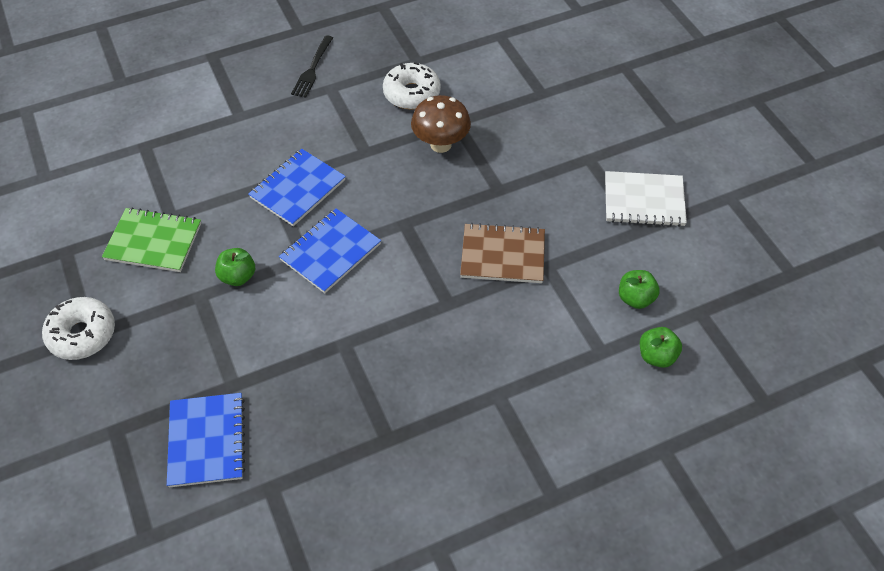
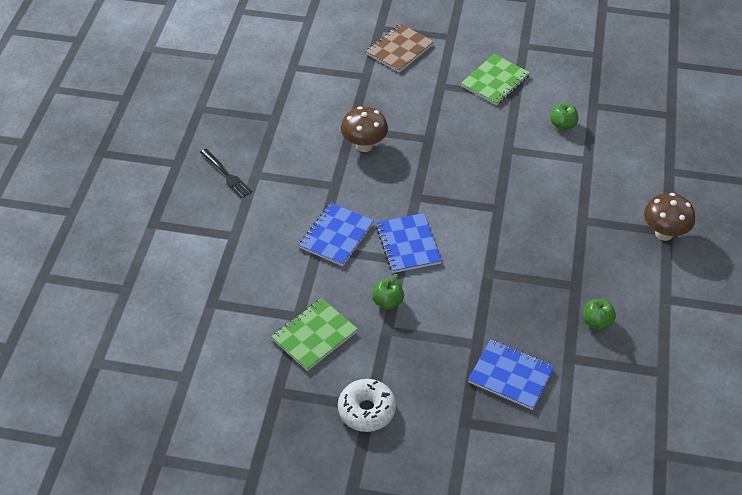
camera: 55 degrees left, 5 degrees down
blue notebook [248,149,346,226] -> blue notebook turned 45 degrees clockwise [299,203,374,266]
white donut [383,62,441,110] -> none
brown notebook [460,223,545,283] -> brown notebook moved to [366,23,434,72]
white notebook [605,171,687,227] -> green notebook [461,54,530,105]
green apple [640,327,682,368] -> green apple moved to [583,299,616,330]
none -> brown mushroom [644,193,695,241]

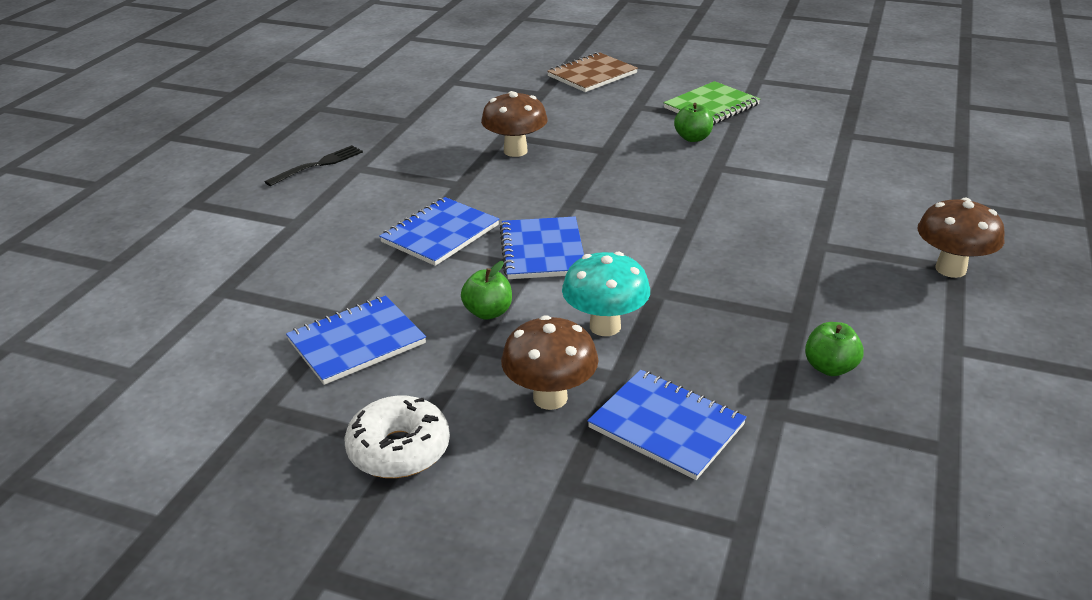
camera: 10 degrees right, 15 degrees down
black fork [200,149,252,198] -> black fork turned 105 degrees counterclockwise [265,145,363,186]
green notebook [271,298,358,371] -> blue notebook [286,295,426,385]
green apple [550,103,578,130] -> green apple moved to [674,103,713,142]
none -> brown mushroom [501,315,598,410]
none -> turquoise mushroom [562,252,650,336]

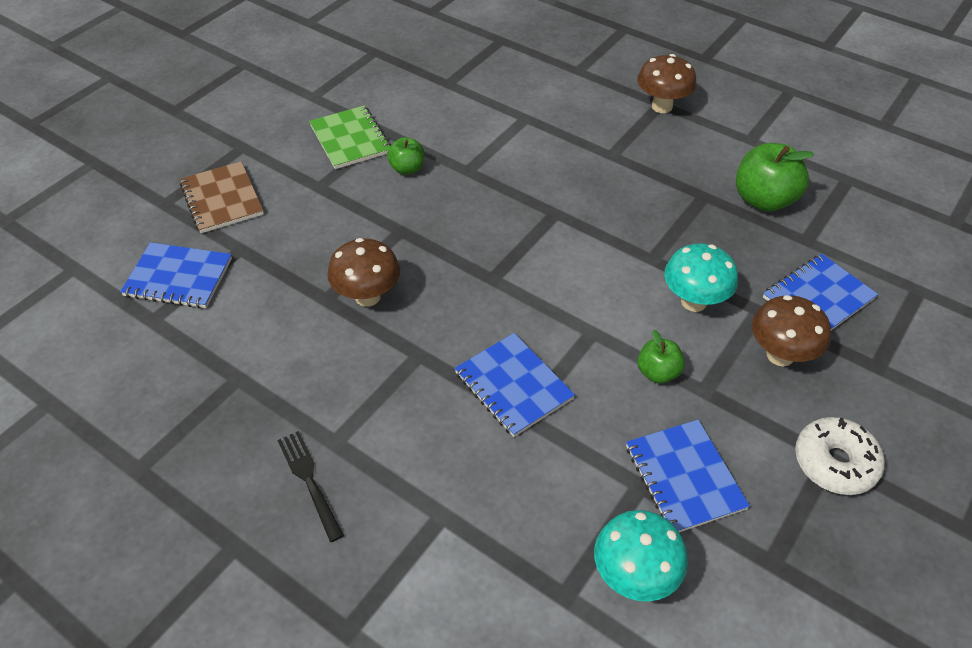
camera: 75 degrees left, 15 degrees up
blue notebook [500,217,584,279] -> blue notebook moved to [120,242,232,308]
green apple [805,322,864,376] -> green apple [736,143,814,212], size x1.77
none -> turquoise mushroom [594,510,688,602]

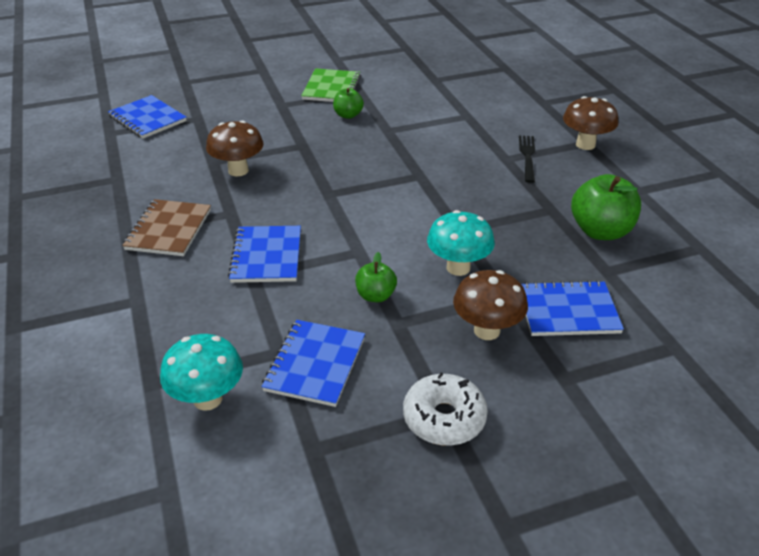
camera: 35 degrees right, 10 degrees down
brown notebook [180,161,264,233] -> brown notebook moved to [122,199,211,256]
black fork [277,431,344,542] -> black fork moved to [519,135,535,183]

